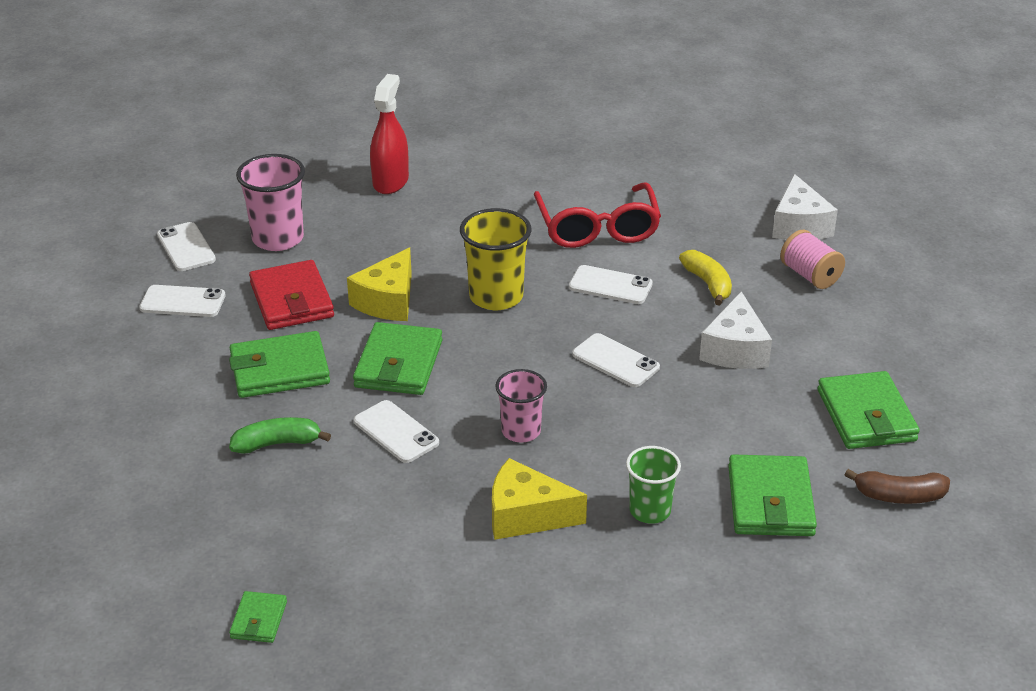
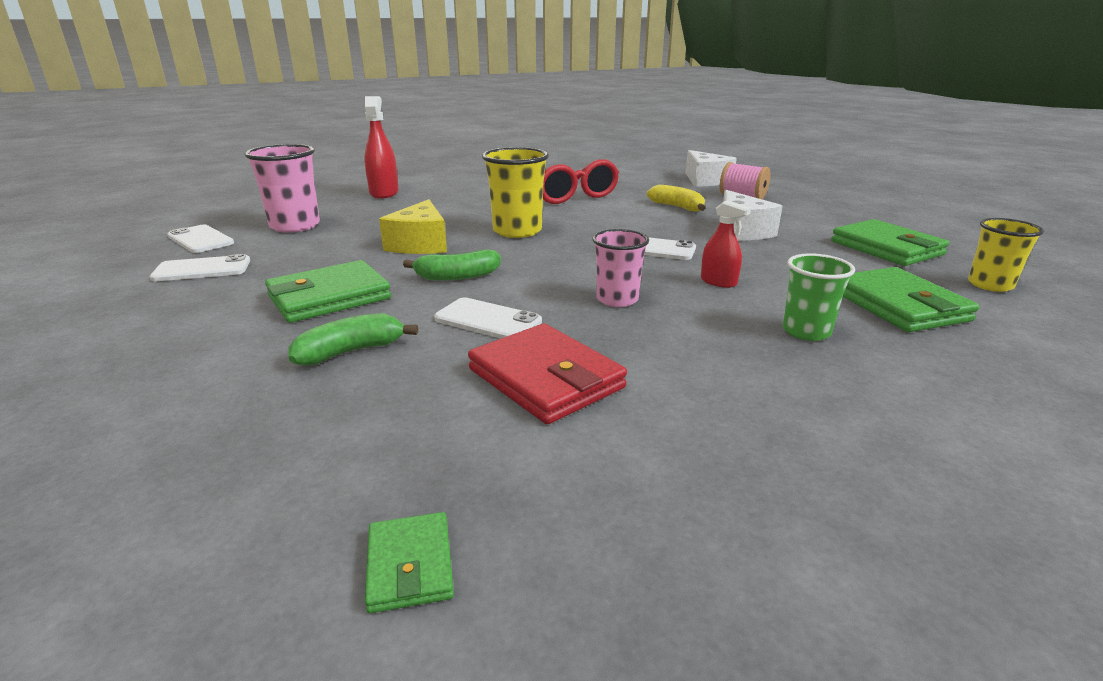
camera: 20 degrees left, 10 degrees down
red wallet [249,260,334,330] -> red wallet moved to [468,324,627,424]
green wallet [353,322,442,395] -> green banana [403,249,501,281]
yellow cheese [492,458,587,540] -> none
white phone [569,265,653,304] -> none
brown banana [845,469,950,504] -> yellow cup [968,218,1044,292]
none -> red spray bottle [701,200,751,288]

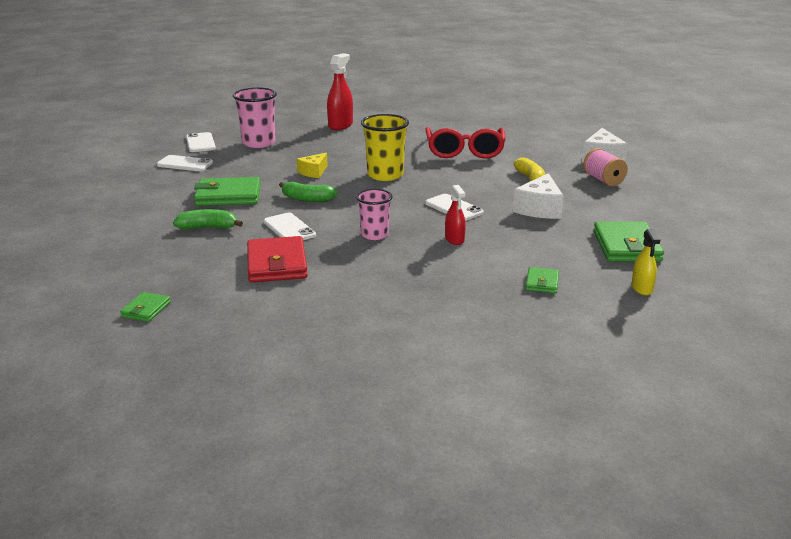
camera: 30 degrees right, 0 degrees up
yellow cheese [379,199,447,254] -> yellow cheese [297,153,328,178], size x0.64
green cup [783,253,855,341] -> none
green wallet [843,267,979,332] -> green wallet [526,267,559,293], size x0.52
yellow cup [968,218,1044,292] -> yellow spray bottle [631,229,661,295]

